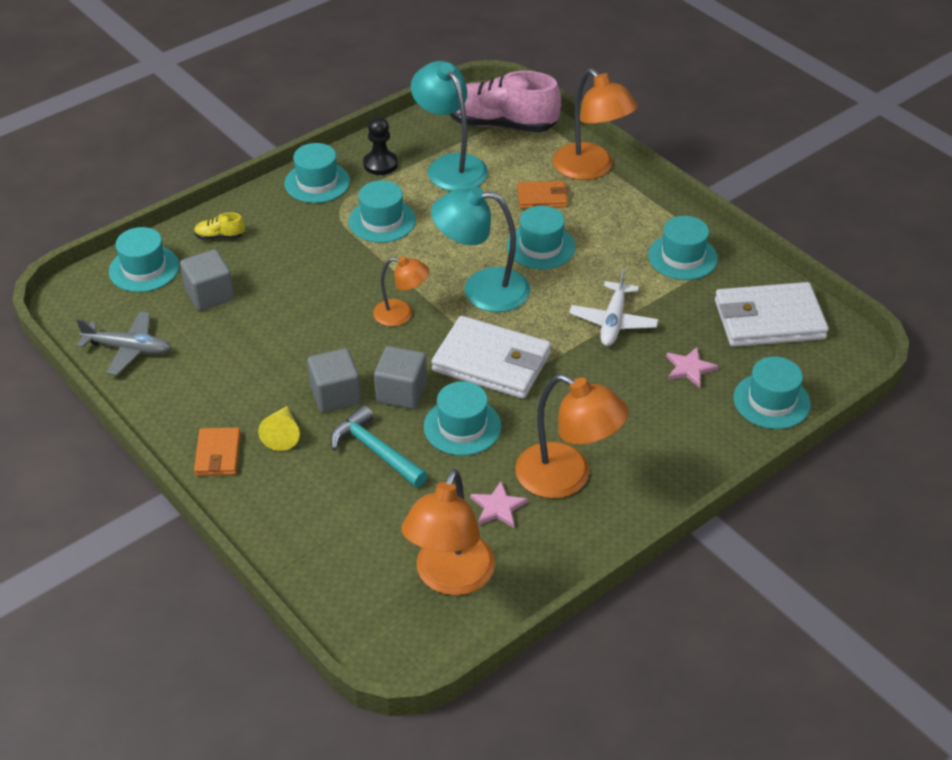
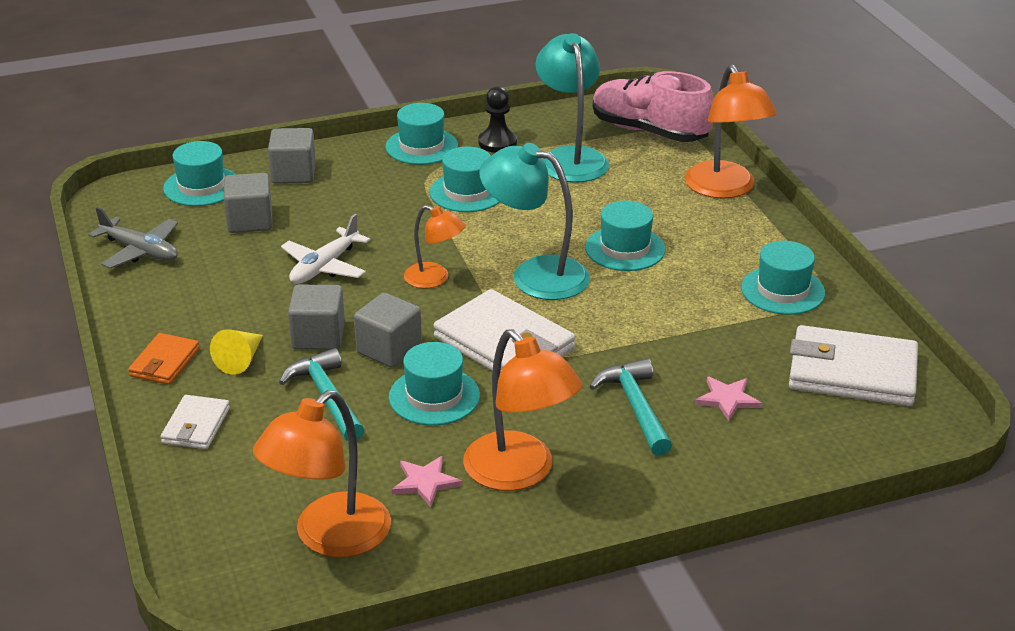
camera: 20 degrees right, 10 degrees down
yellow shoe [194,212,245,240] -> grey cube [268,128,316,184]
orange wallet [517,181,568,209] -> none
white plane [569,268,659,346] -> white plane moved to [281,214,371,284]
turquoise hat [734,356,811,429] -> none
none -> white wallet [161,395,230,449]
none -> turquoise hammer [589,359,672,456]

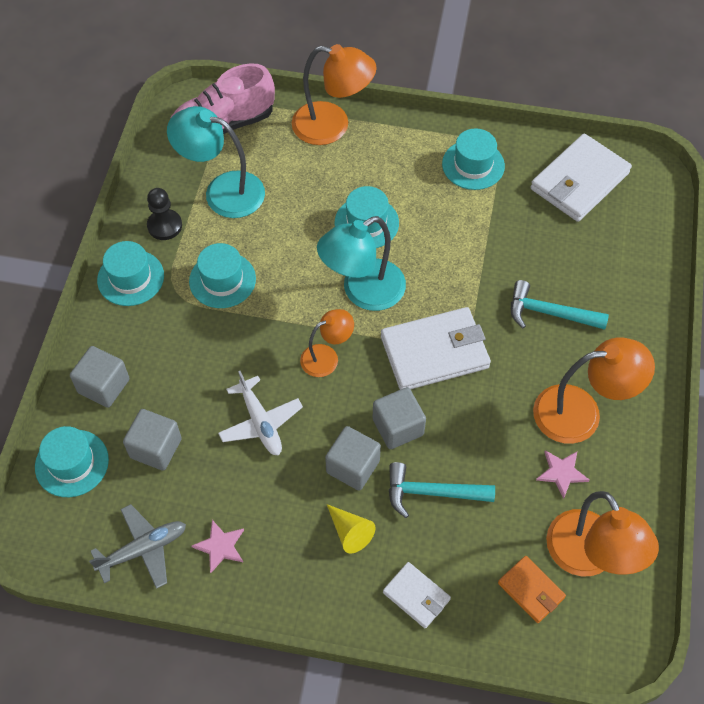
camera: 60 degrees left, 25 degrees up
orange wallet [128,333,200,385] -> orange wallet moved to [498,556,566,623]
turquoise hat [389,342,480,425] -> none
pink star [695,377,762,421] -> pink star moved to [192,520,244,573]

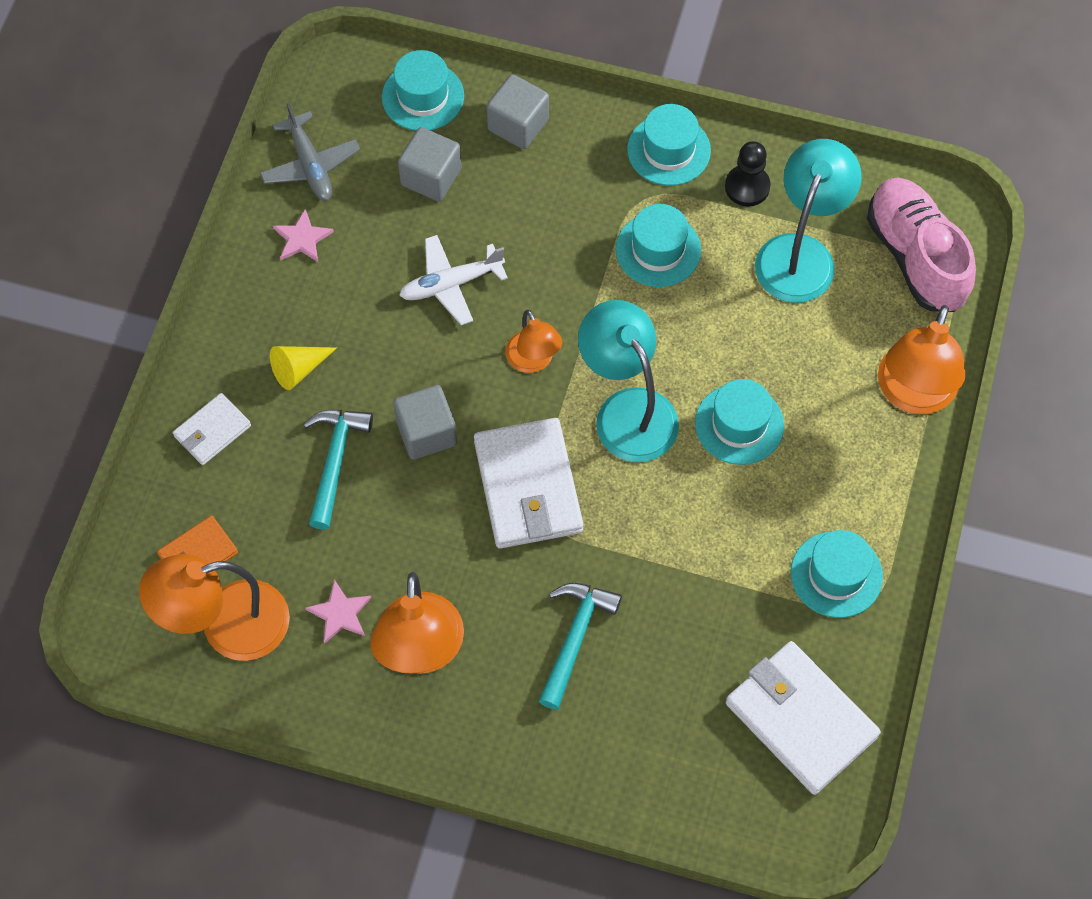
camera: 95 degrees right, 5 degrees up
grey cube [325,426,381,491] -> none

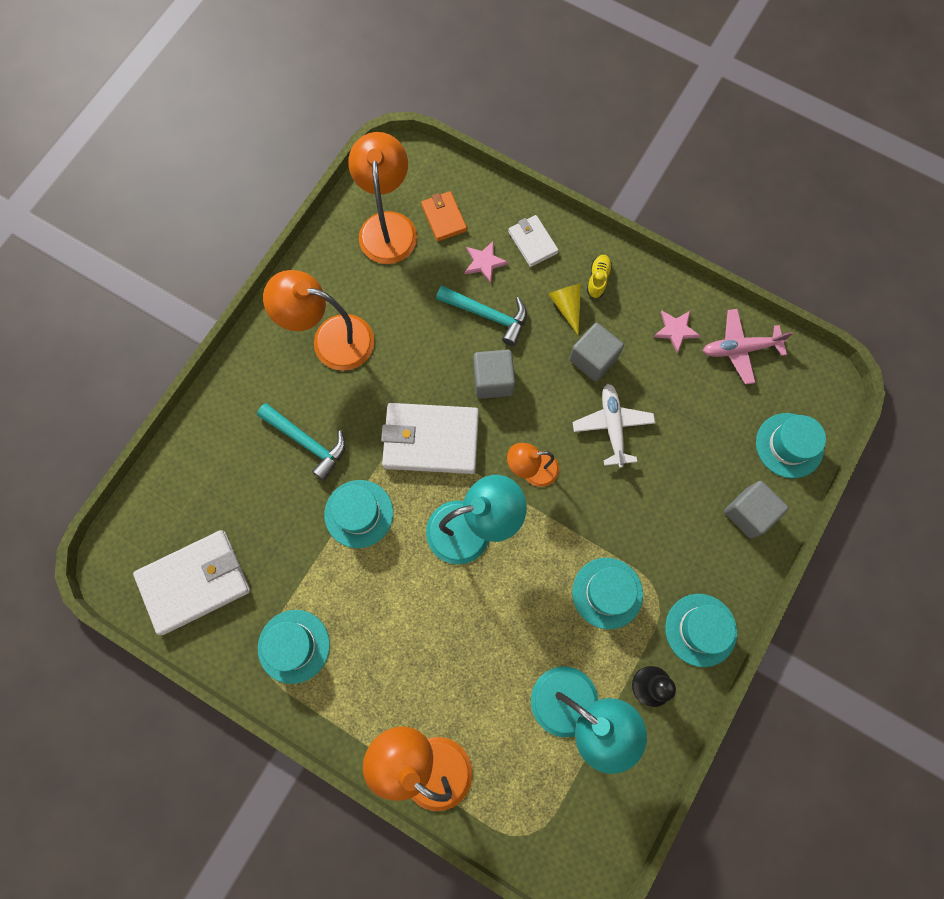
camera: 105 degrees right, 10 degrees up
grey plane [260,102,360,201] -> pink plane [703,309,793,385]
pink star [305,580,371,644] -> pink star moved to [464,240,509,284]
grey cube [398,127,461,201] -> grey cube moved to [569,323,624,381]
turquoise hat [695,379,784,465] -> turquoise hat moved to [324,480,393,548]
pink shoe [867,178,976,312] -> none
none -> yellow shoe [587,255,612,298]

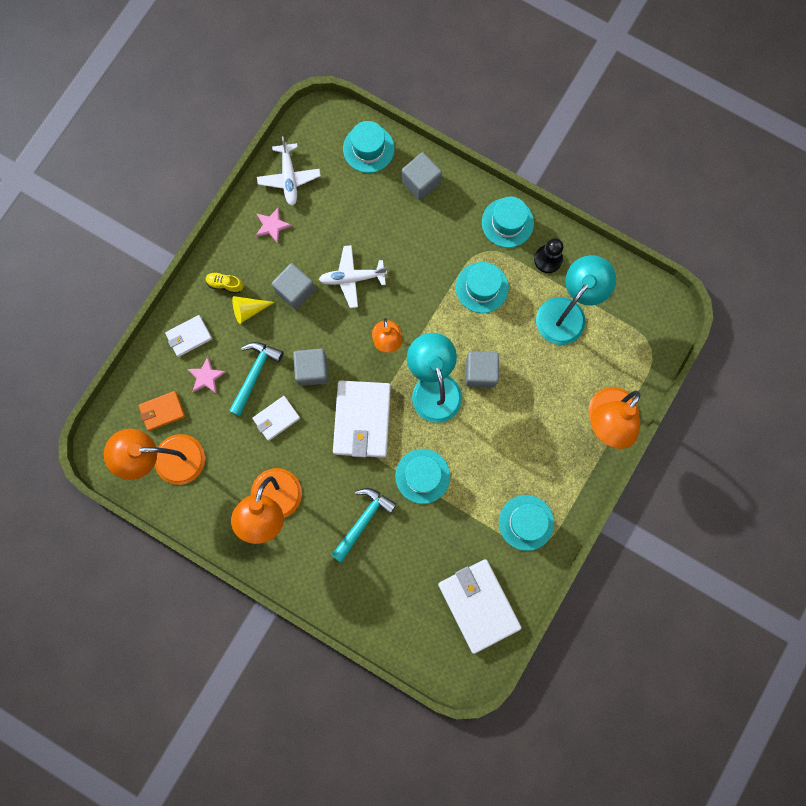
camera: 90 degrees left, 5 degrees up
pink plane [703,309,793,385] -> white plane [257,136,321,206]
none -> white wallet [252,396,300,441]
none -> grey cube [465,351,499,388]

